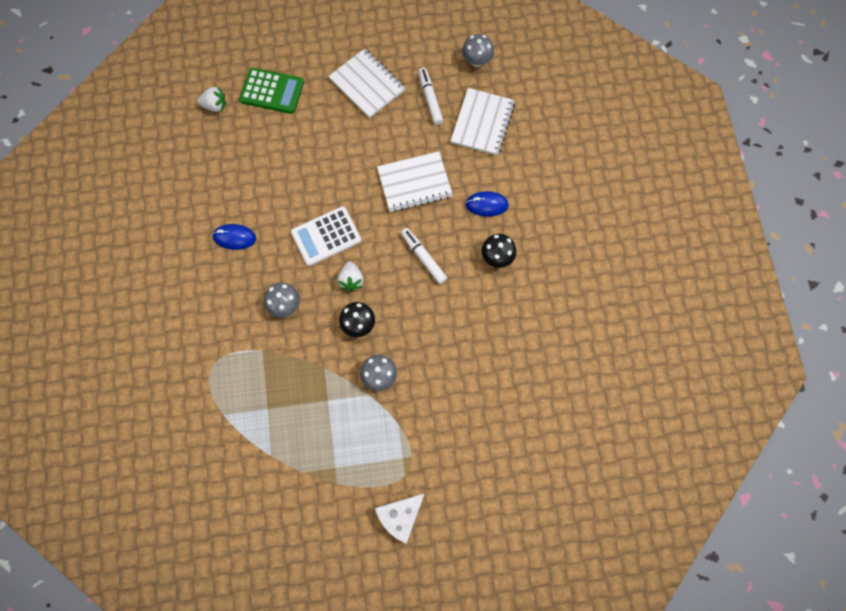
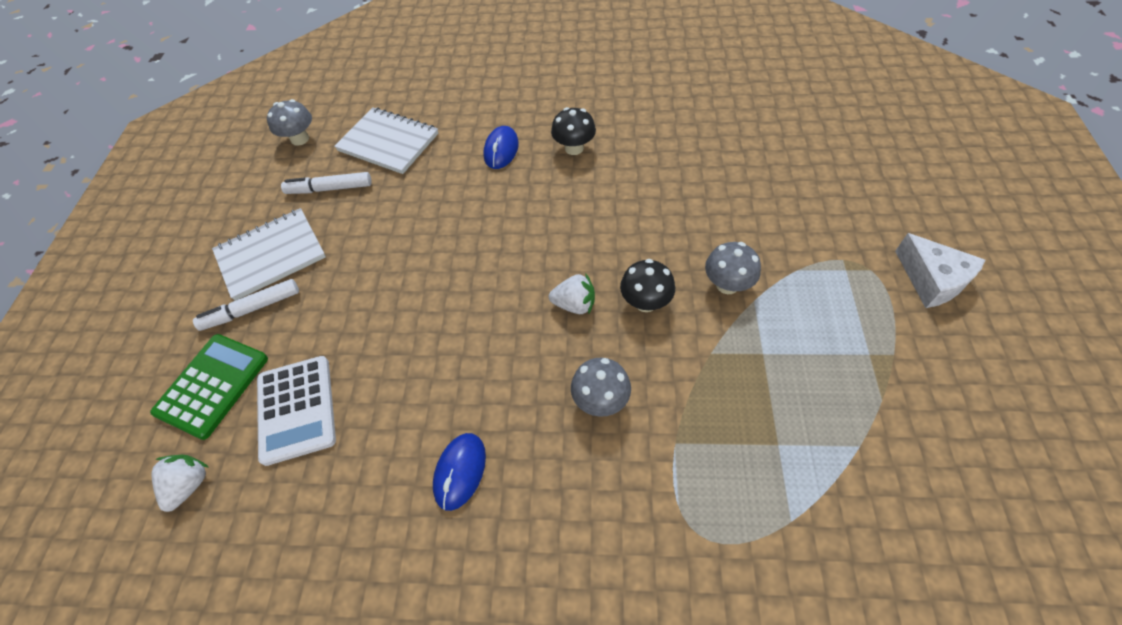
camera: 75 degrees left, 15 degrees down
white calculator [291,206,361,266] -> white calculator moved to [257,356,336,466]
white notebook [377,151,453,212] -> none
white marker [401,228,447,284] -> white marker moved to [193,279,299,331]

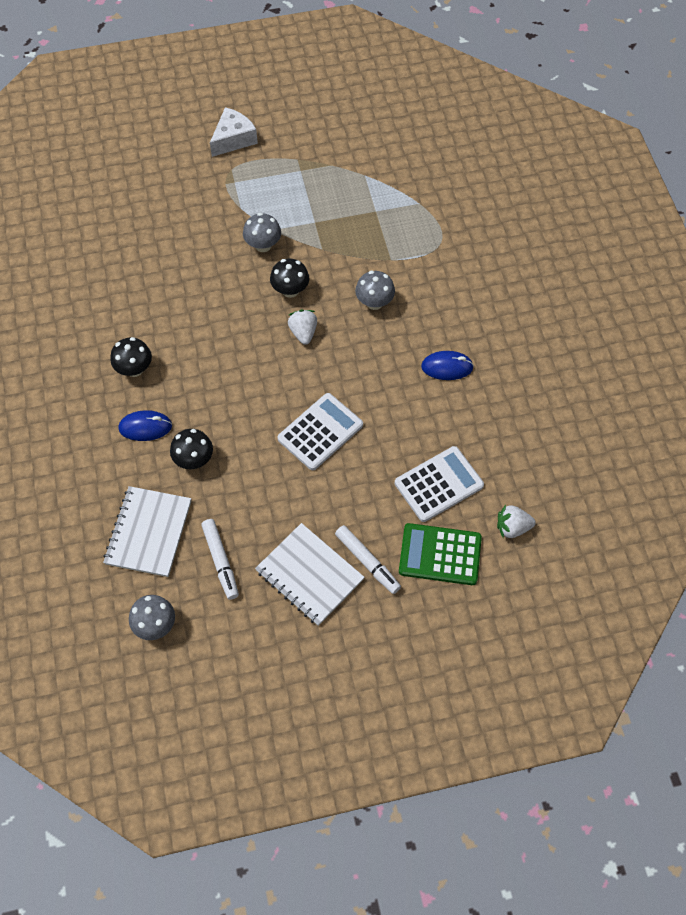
camera: 110 degrees left, 5 degrees up
none -> black mushroom [170,429,213,469]
none -> white calculator [278,393,363,470]

